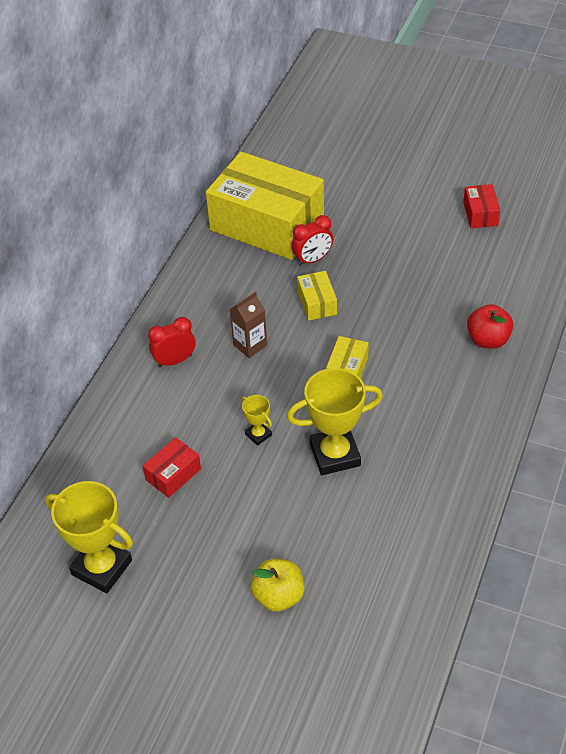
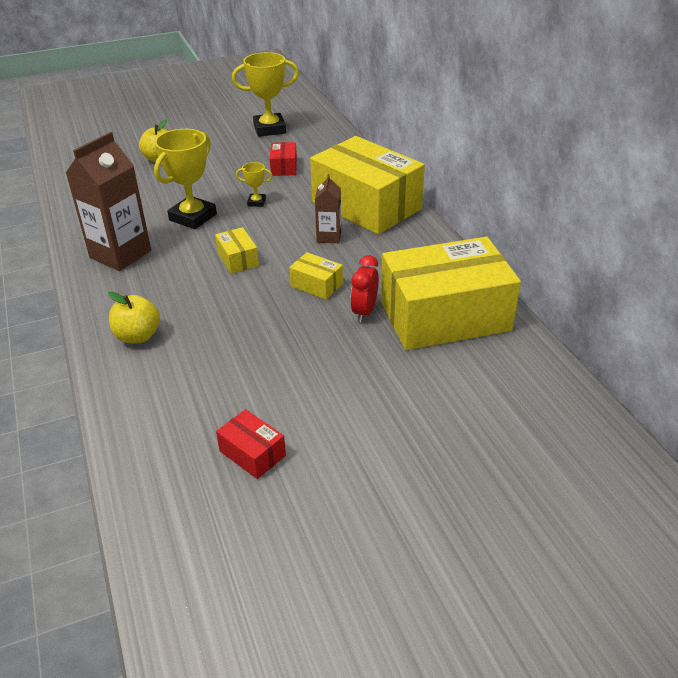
camera: 135 degrees right, 10 degrees down
red clock [148,317,195,367] -> yellow box [310,136,425,235]
red apple [467,304,513,349] -> yellow apple [108,291,160,344]
none -> brown carton [66,132,151,271]

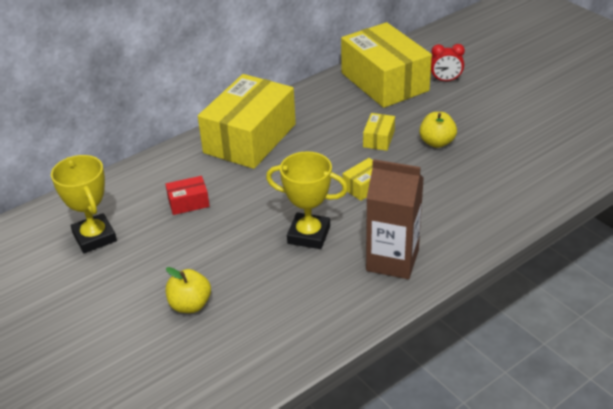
camera: 105 degrees left, 0 degrees up
yellow apple [108,291,160,344] -> yellow apple moved to [419,112,457,148]
red box [216,409,286,479] -> none
yellow trophy [236,162,273,207] -> none
brown carton [315,174,341,243] -> none
red clock [350,255,379,323] -> red clock moved to [431,44,465,81]

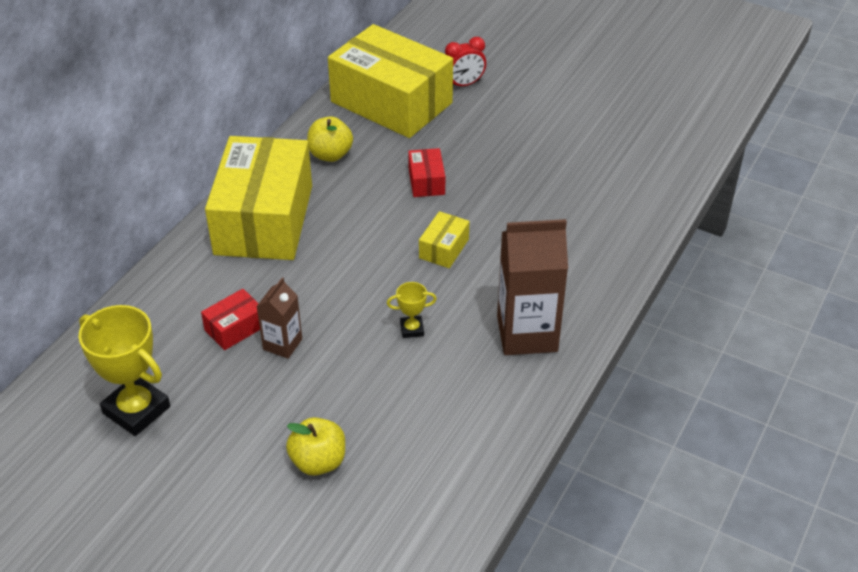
camera: 25 degrees left, 5 degrees up
yellow trophy [266,151,348,249] -> yellow trophy [387,282,437,338], size x0.48
yellow box [363,113,395,151] -> red box [408,148,445,197]
yellow apple [419,112,457,148] -> yellow apple moved to [307,116,353,162]
none -> brown carton [256,277,302,359]

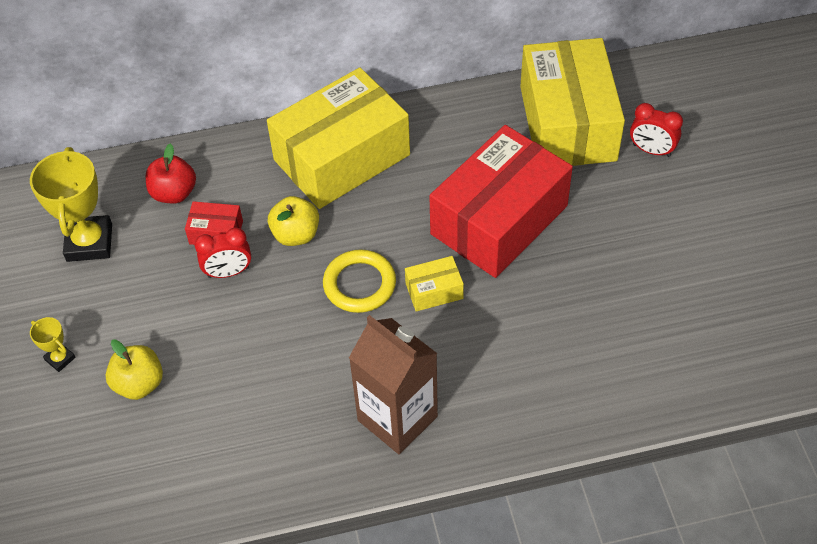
camera: 50 degrees right, 10 degrees up
brown carton [256,277,302,359] -> red clock [195,228,251,278]
yellow apple [307,116,353,162] -> yellow apple moved to [268,196,319,246]
yellow trophy [387,282,437,338] -> yellow trophy moved to [30,317,75,372]
red box [408,148,445,197] -> red box [429,125,573,278], size x2.43
none -> red apple [145,143,196,204]
none -> yellow ring [323,249,396,313]

